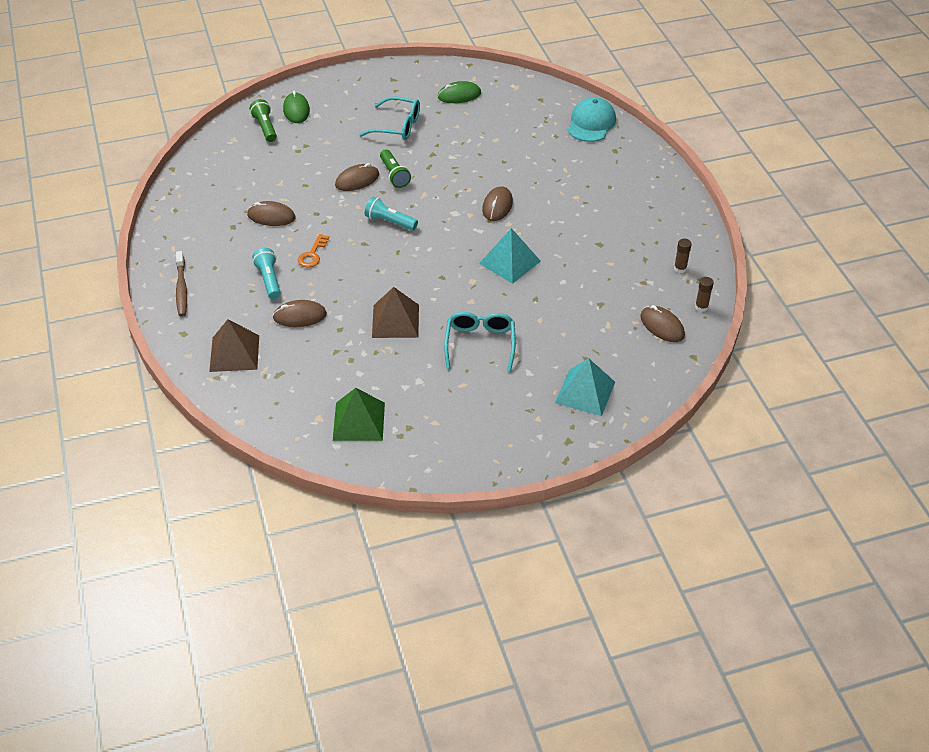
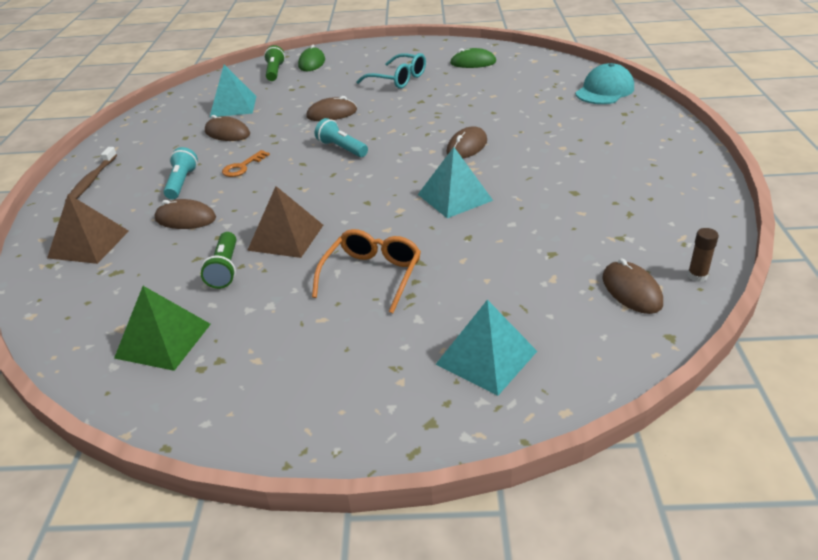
camera: 20 degrees right, 10 degrees down
green flashlight [380,149,411,188] -> green flashlight moved to [201,232,236,289]
turquoise glasses [444,312,516,372] -> orange glasses [312,229,421,313]
brown glue stick [674,239,692,273] -> none
none -> turquoise pyramid [210,65,256,117]

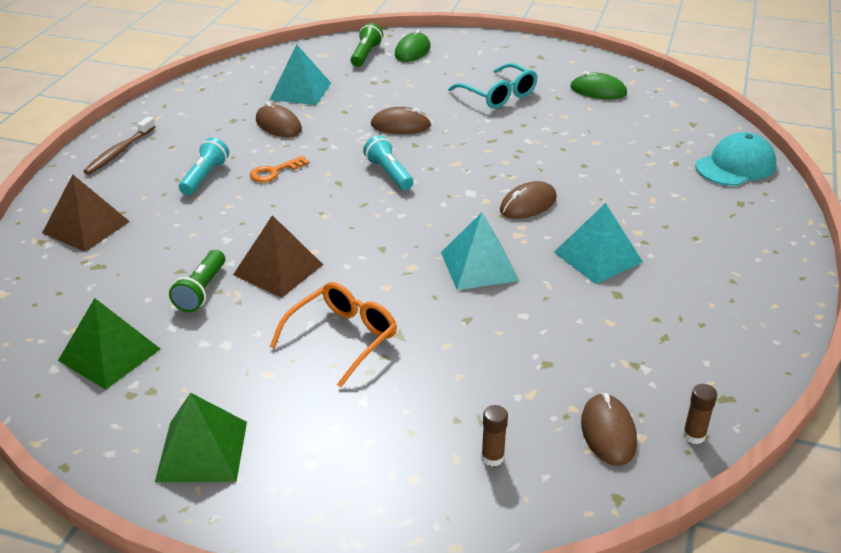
camera: 15 degrees right, 0 degrees up
brown mouse [155,199,216,229] -> none
turquoise pyramid [436,300,537,396] -> turquoise pyramid moved to [554,203,643,284]
none -> green pyramid [155,393,247,482]
none -> brown glue stick [481,405,508,466]

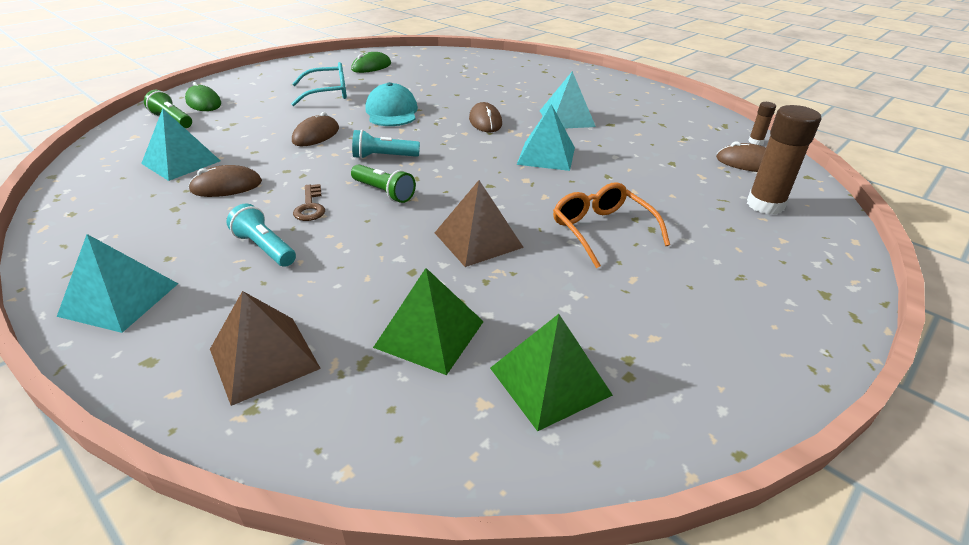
camera: 65 degrees left, 0 degrees up
brown toothbrush [83,116,155,175] -> turquoise pyramid [57,234,178,333]
green pyramid [155,393,247,482] -> green pyramid moved to [373,268,484,375]
green flashlight [169,250,225,312] -> green flashlight moved to [351,164,416,203]
orange key [250,156,309,182] -> brown key [293,184,325,221]
brown glue stick [481,405,508,466] -> brown glue stick [747,105,821,215], size x2.07
turquoise cap [695,132,776,186] -> turquoise cap moved to [365,82,418,126]

